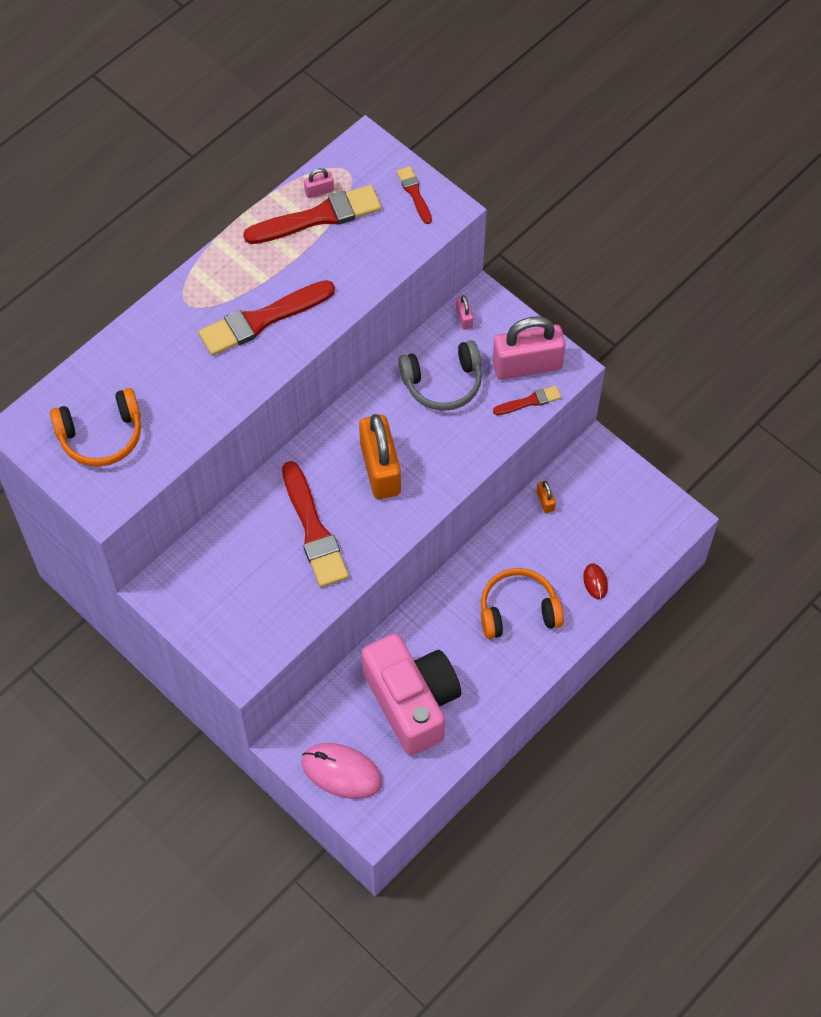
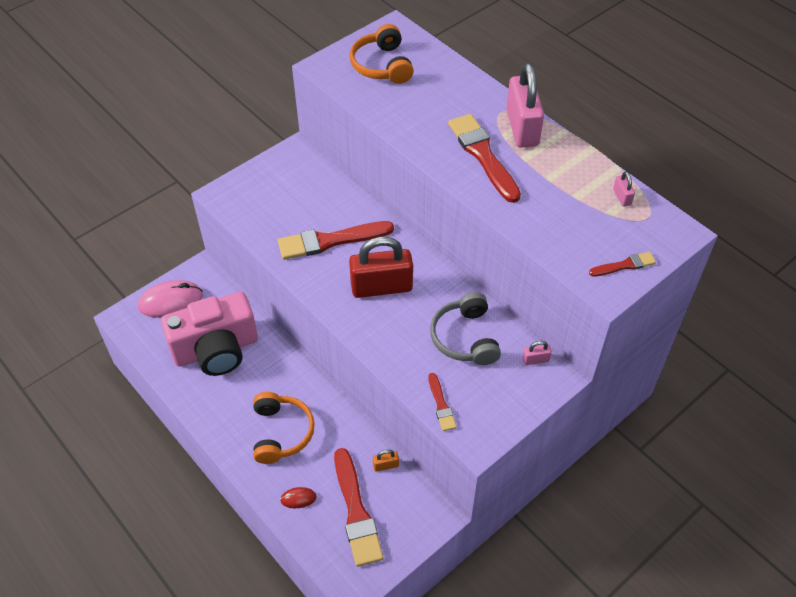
camera: 95 degrees right, 10 degrees down
red brush [243,185,382,244] -> red brush moved to [334,448,383,567]
pink mouse [302,743,383,799] -> pink mouse turned 45 degrees clockwise [138,280,203,318]
orange padlock [359,414,401,499] -> red padlock [349,236,413,298]
pink padlock [492,316,566,380] -> pink padlock moved to [506,63,544,148]

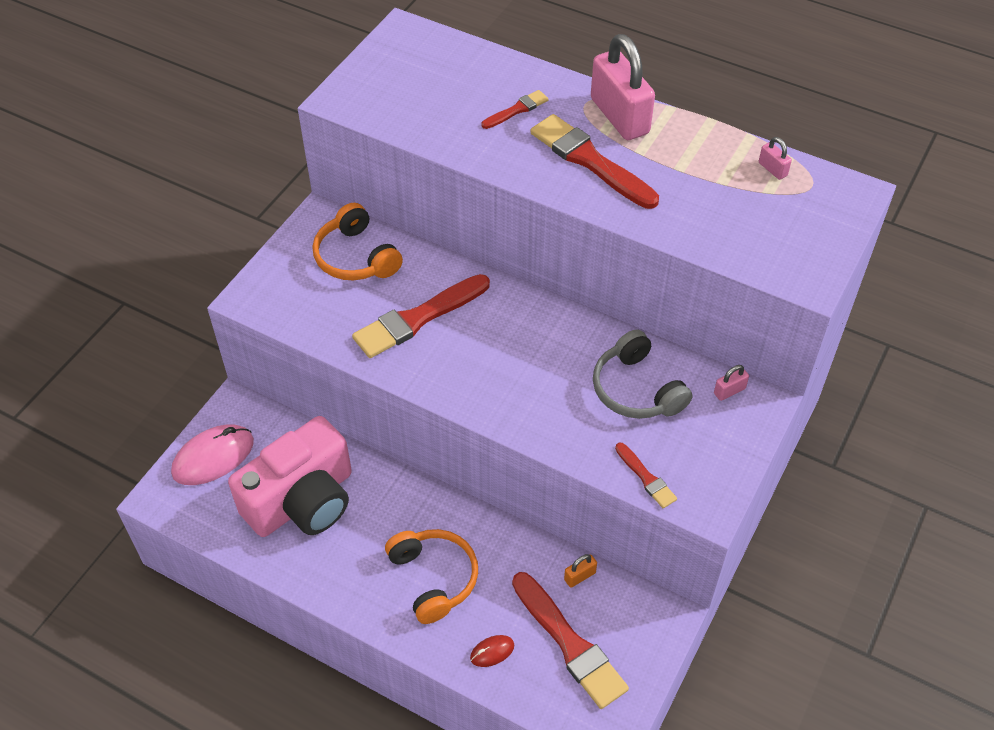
camera: 20 degrees left, 0 degrees up
red padlock [349,236,413,298] -> none
orange headphones [350,24,414,84] -> orange headphones moved to [313,203,403,280]
red brush [589,252,656,277] -> red brush moved to [481,90,549,129]

